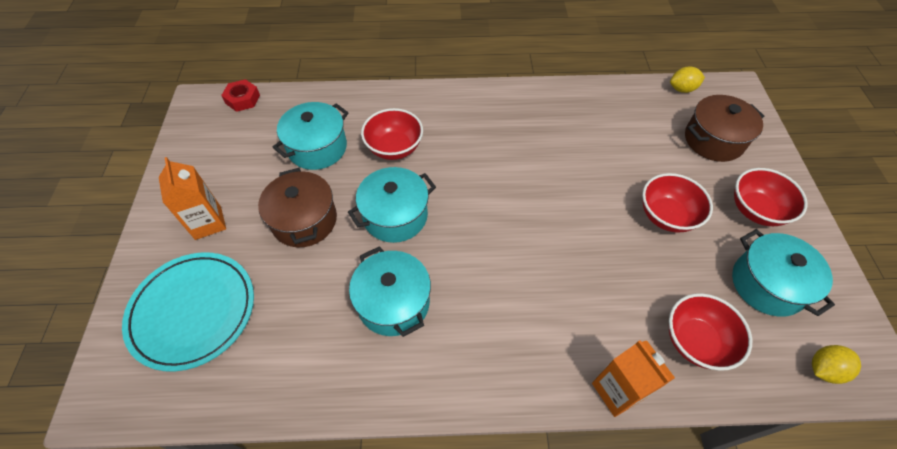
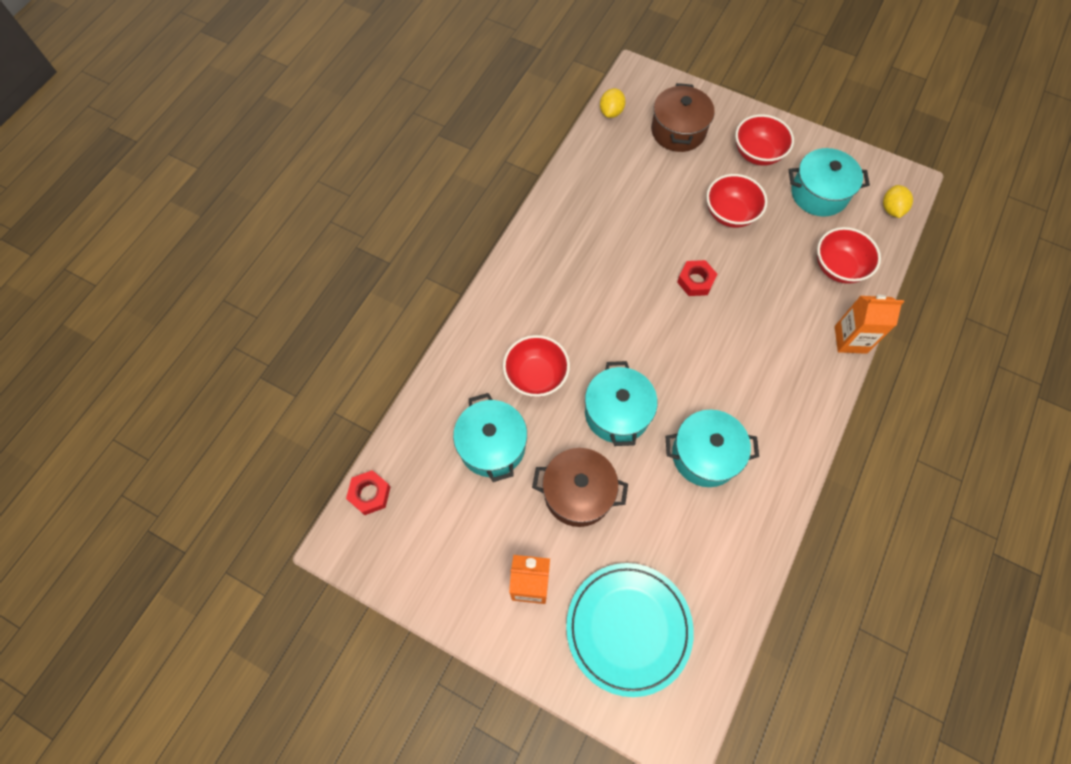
camera: 60 degrees left, 10 degrees up
none -> red nut [677,260,717,296]

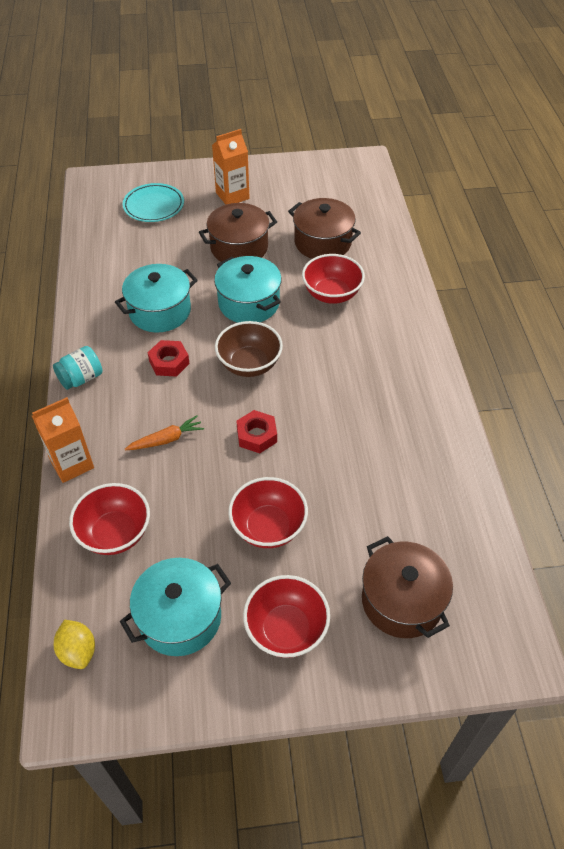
camera: 145 degrees right, 15 degrees down
red nut [346,470,390,515] -> red nut moved to [148,340,190,377]
turquoise pot [453,393,527,482] -> brown pot [288,198,361,259]
turquoise plate [566,563,694,697] -> turquoise plate [122,183,184,222], size x0.65
yellow lemon [600,88,626,118] -> none
none -> turquoise jar [53,346,103,390]
none -> orange carrot [125,415,204,450]
none -> brown bowl [215,321,283,377]

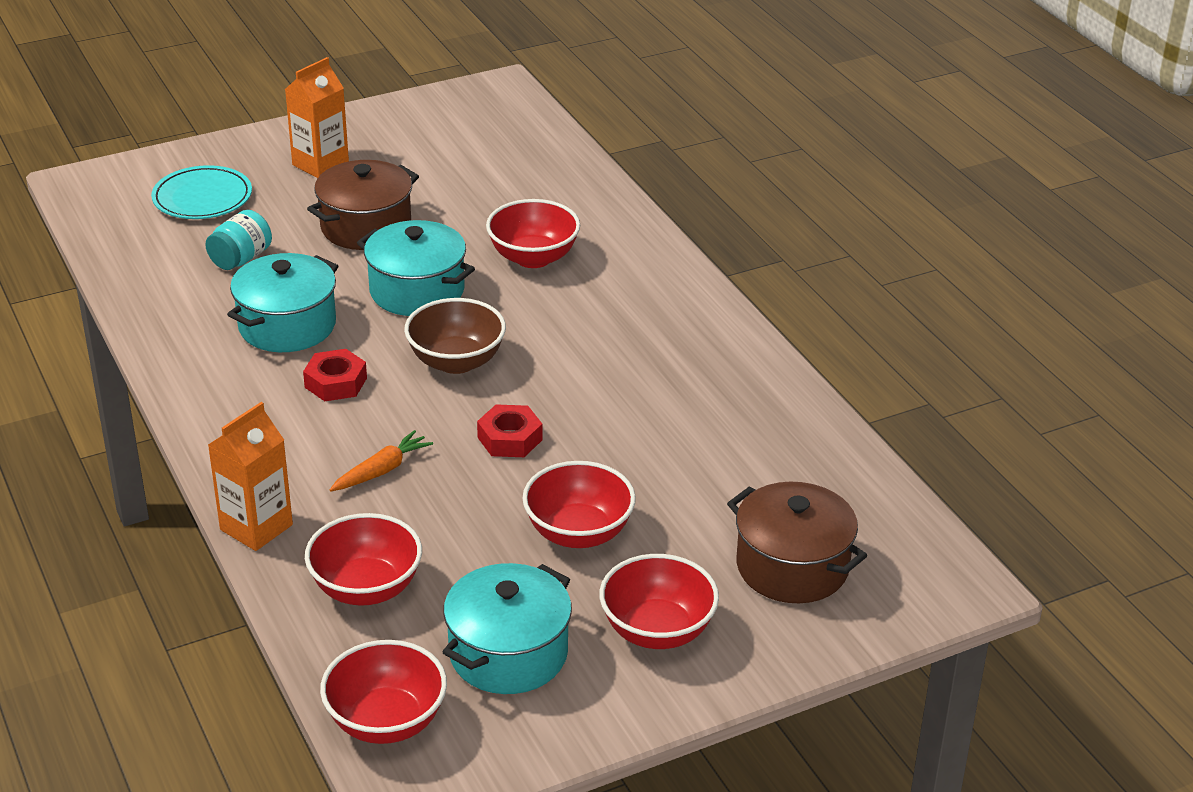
camera: 20 degrees left, 15 degrees down
turquoise jar [53,346,103,390] -> turquoise jar moved to [205,210,272,270]
yellow lemon [54,620,95,669] -> red bowl [320,640,447,744]
brown pot [288,198,361,259] -> none

